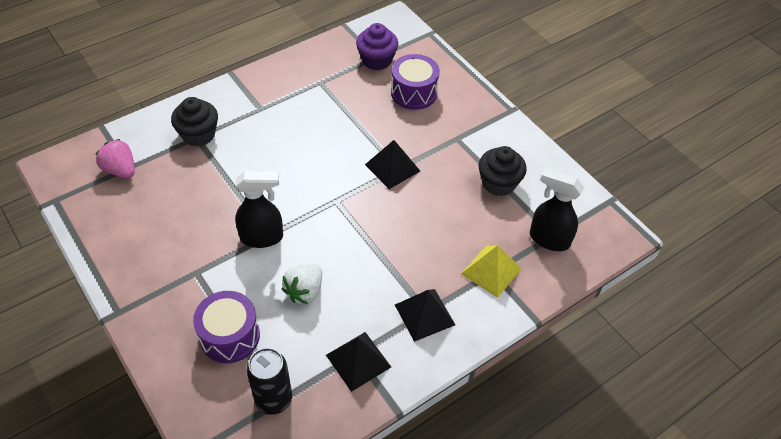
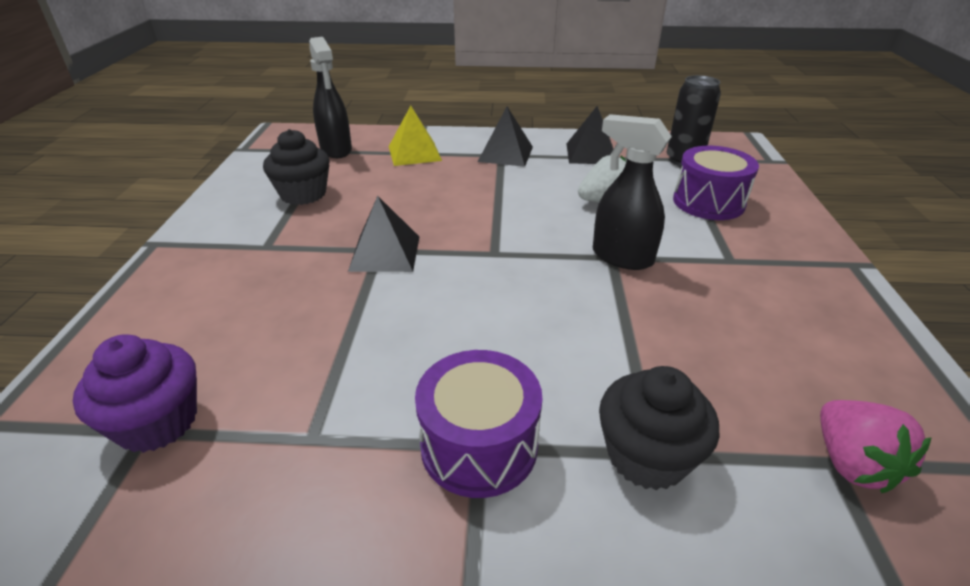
camera: 140 degrees left, 15 degrees down
purple drum [391,54,440,110] -> purple drum moved to [415,350,543,498]

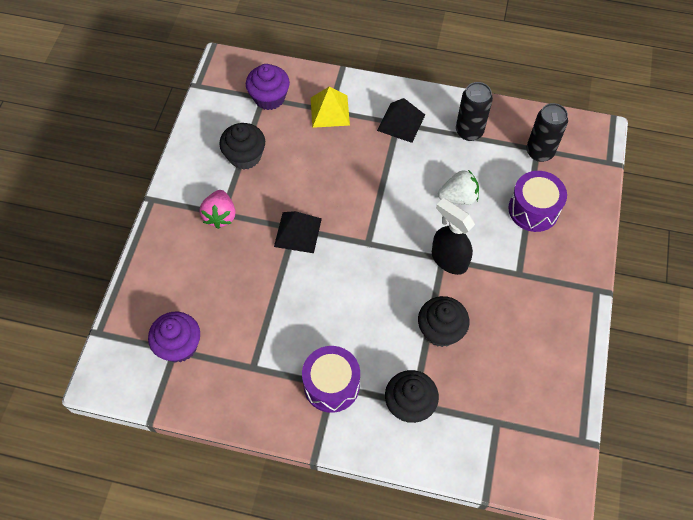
camera: 10 degrees right, 25 degrees up
black spray bottle [309,37,352,158] -> purple cupcake [246,64,290,110]
black pyramid [567,106,613,164] -> black can [456,82,493,141]
pink strawberry [820,400,932,493] -> pink strawberry moved to [200,190,236,229]
none -> black cupcake [418,296,469,347]

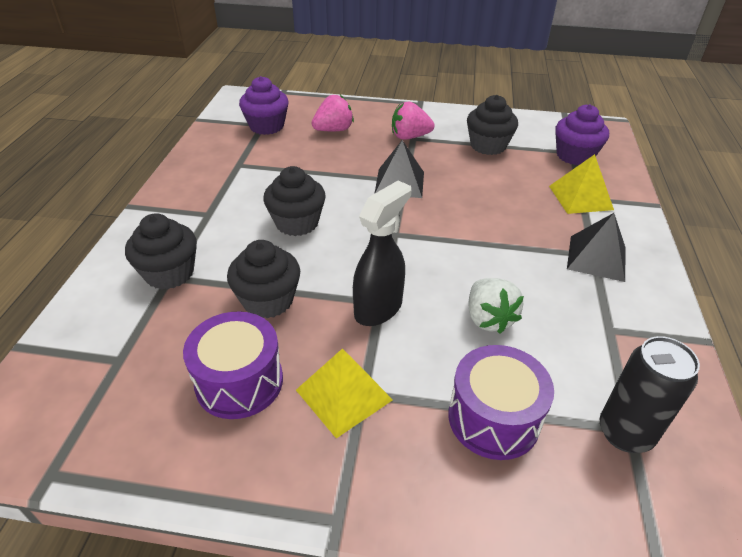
camera: 85 degrees right, 20 degrees down
purple drum [302,346,360,413] -> purple drum moved to [183,311,283,419]
black can [456,82,493,141] -> none
none -> black cupcake [263,166,326,236]
none -> yellow pyramid [296,348,393,438]
none -> pink strawberry [311,95,354,131]

